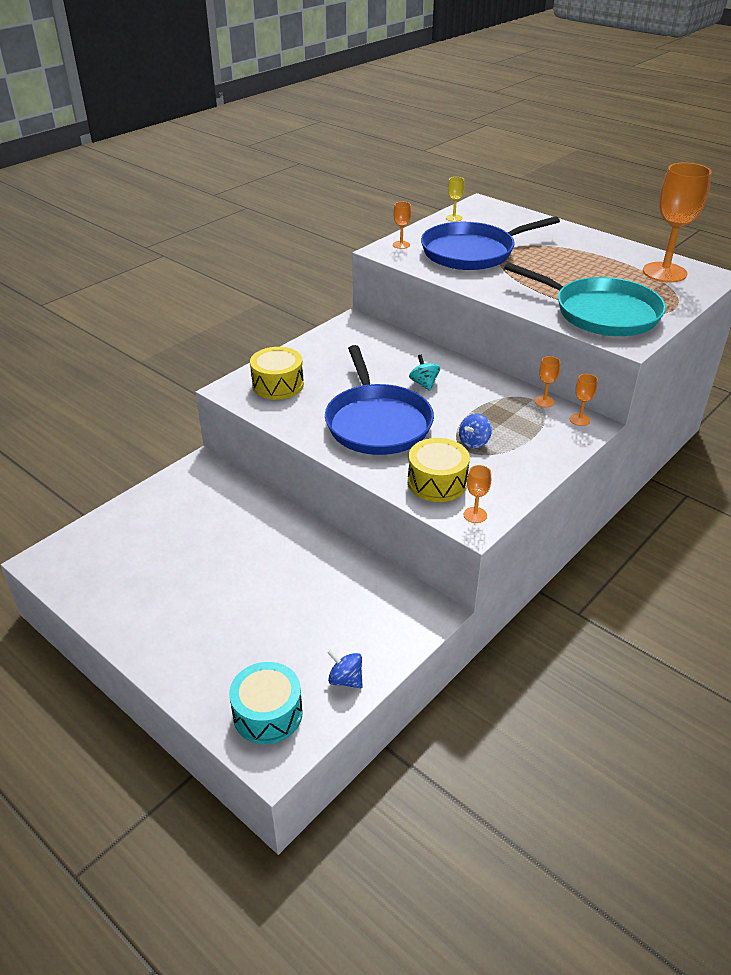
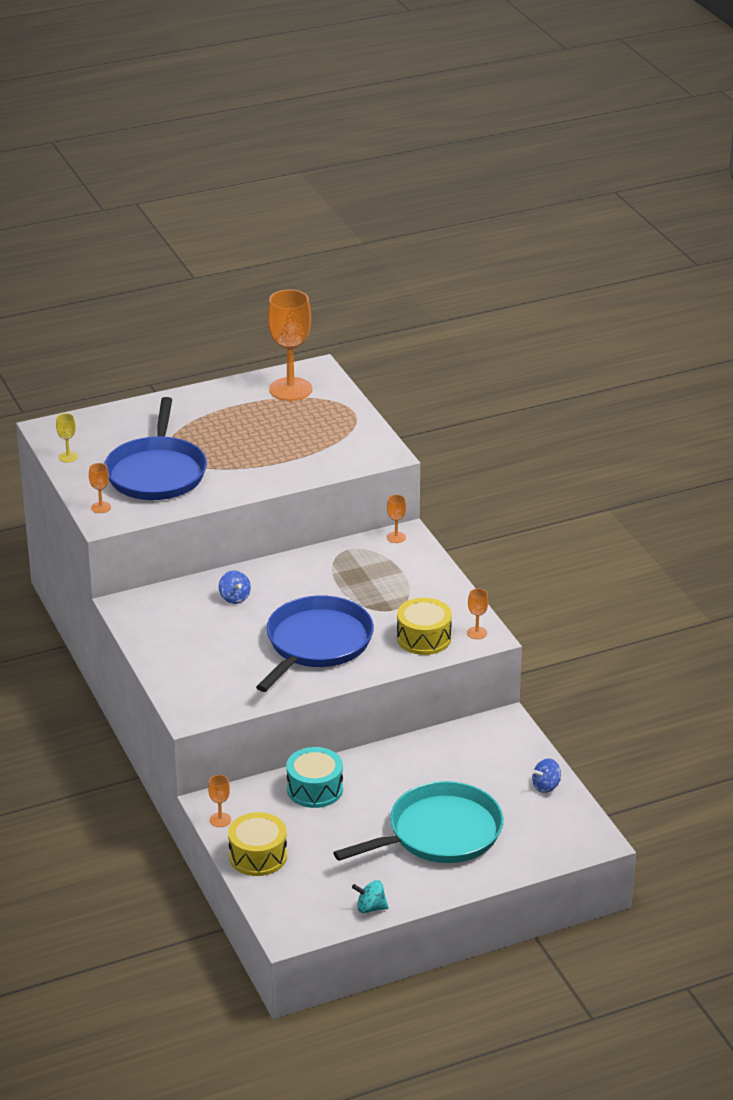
camera: 65 degrees left, 5 degrees down
turquoise drum [229,662,303,744] -> turquoise drum moved to [286,747,343,808]
yellow drum [250,347,304,400] -> yellow drum moved to [228,812,287,876]
blue pan [325,345,434,455] -> blue pan turned 75 degrees counterclockwise [256,595,374,692]
turquoise spinning top [409,355,440,391] -> turquoise spinning top moved to [352,880,389,914]
blue spinning top [459,414,492,449] -> blue spinning top moved to [219,571,251,604]
turquoise pan [504,263,666,336] -> turquoise pan moved to [333,781,504,863]
orange goblet [535,356,560,407] -> orange goblet moved to [208,775,231,827]

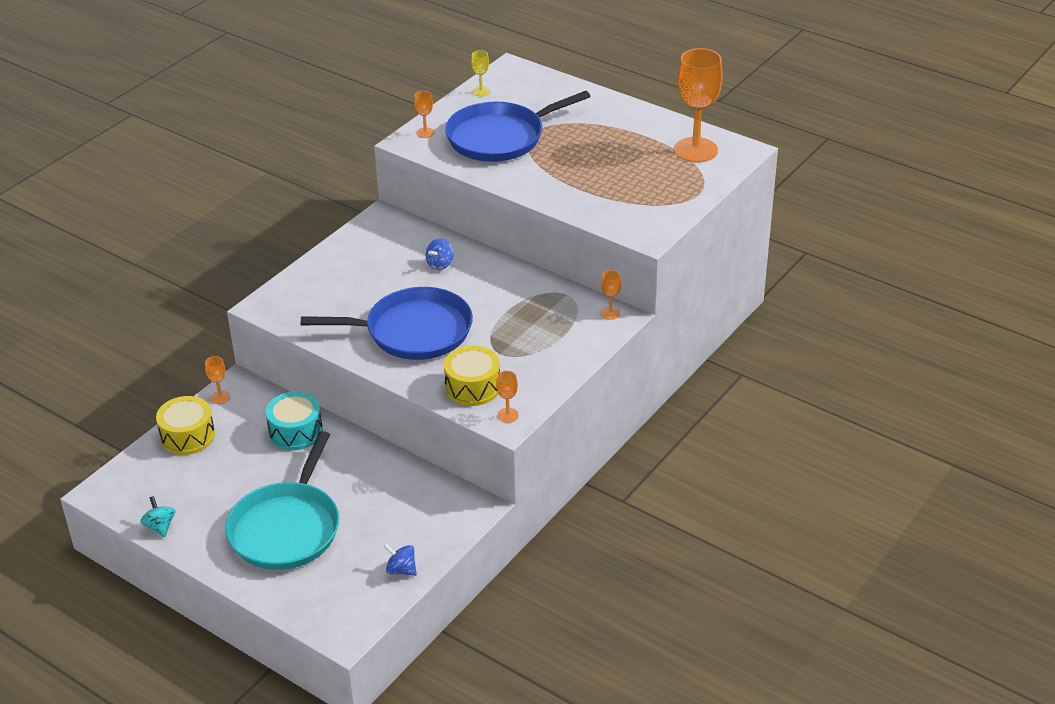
camera: 60 degrees right, 5 degrees up
turquoise pan [333,781,504,863] -> turquoise pan turned 75 degrees clockwise [225,431,339,570]

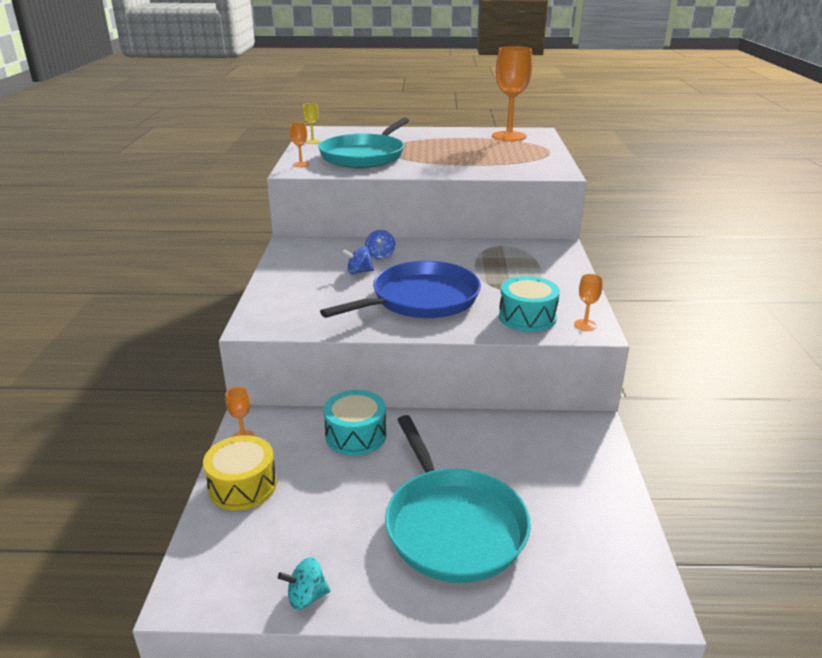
camera: 35 degrees left, 10 degrees down
turquoise spinning top [140,496,175,537] -> turquoise spinning top turned 45 degrees counterclockwise [278,557,330,610]
blue spinning top [383,543,417,576] -> blue spinning top moved to [342,246,374,274]
yellow drum [444,345,500,406] -> turquoise drum [499,276,560,332]
blue pan [445,91,591,162] -> turquoise pan [318,118,409,168]
orange goblet [601,270,621,320] -> none

